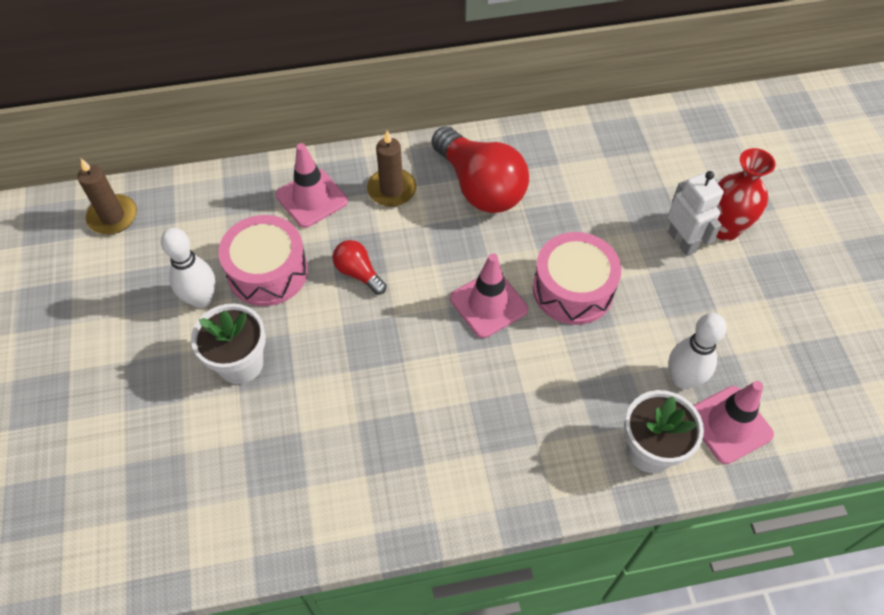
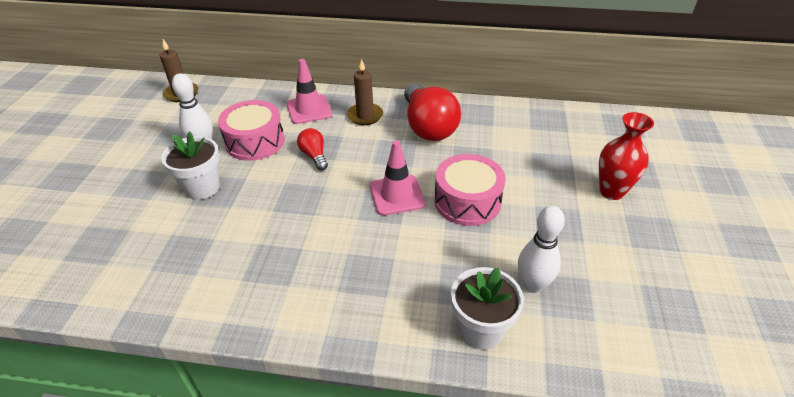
camera: 20 degrees right, 15 degrees down
white robot [668,171,724,256] -> none
pink traffic cone [693,381,774,464] -> none

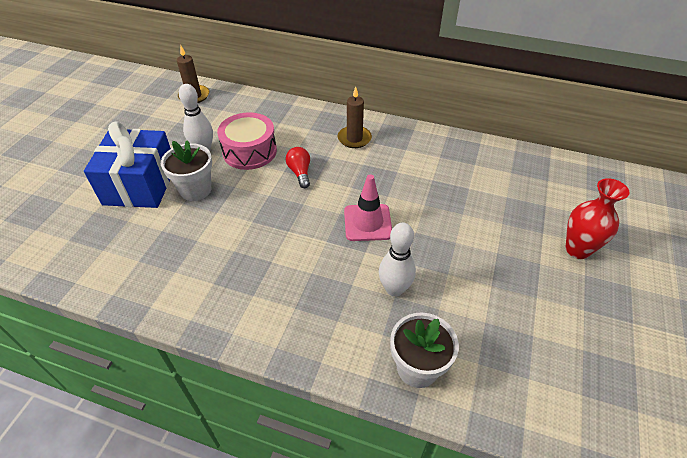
camera: 10 degrees right, 5 degrees up
pink traffic cone [287,59,332,124] -> none
red light bulb [404,83,461,141] -> none
pink drum [434,154,506,226] -> none
white bowling pin [518,206,565,293] -> white bowling pin moved to [379,223,416,297]
none -> blue gift [84,122,171,208]

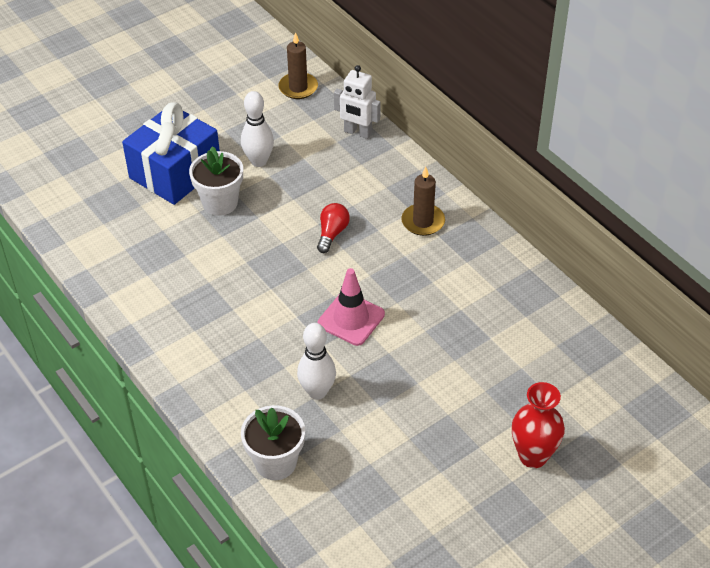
camera: 35 degrees right, 0 degrees up
pink drum [217,112,277,170] -> none
none -> white robot [334,65,381,139]

